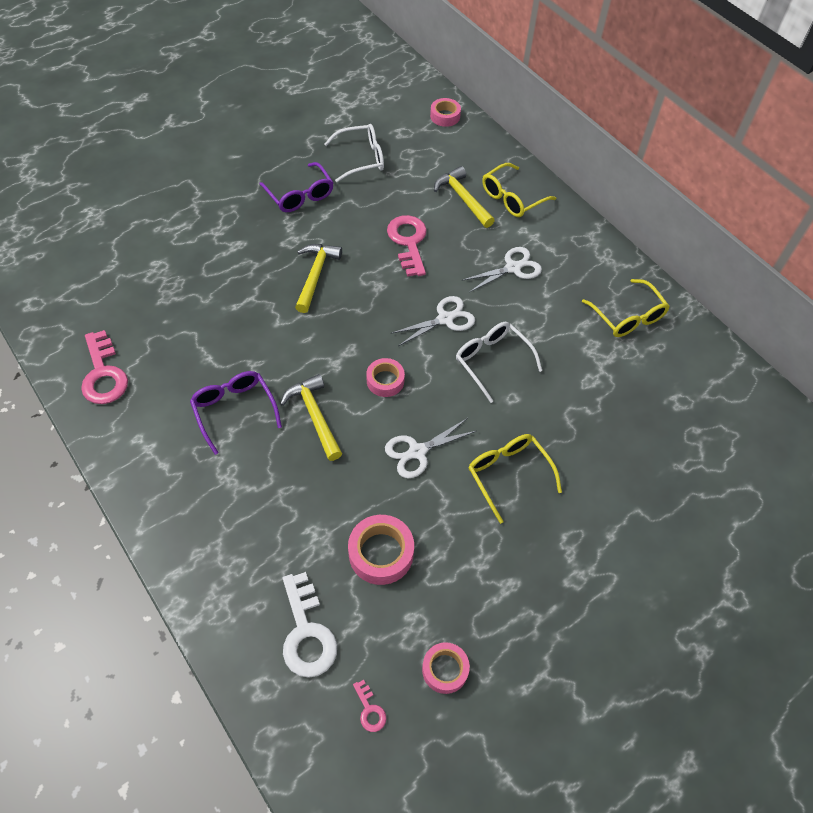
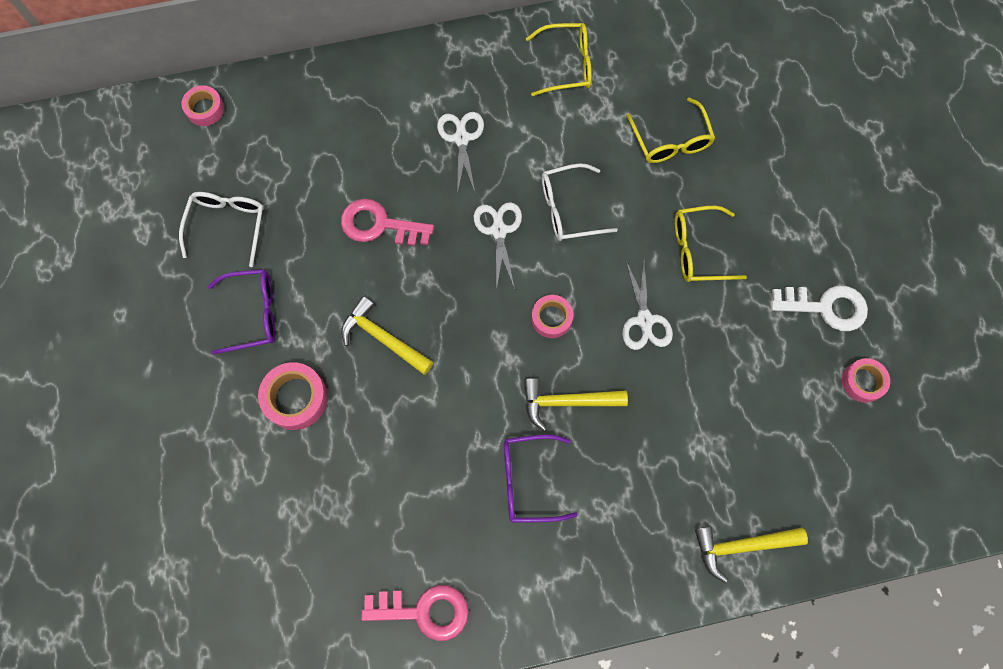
camera: 65 degrees left, 15 degrees up
white key [283,572,337,678] -> white key moved to [770,286,868,331]
pink tape [348,515,414,585] -> pink tape moved to [258,362,328,430]
pink key [353,680,387,732] -> none
yellow hammer [434,166,495,228] -> yellow hammer moved to [695,527,808,583]
yellow glasses [482,163,556,217] -> yellow glasses moved to [626,98,715,163]

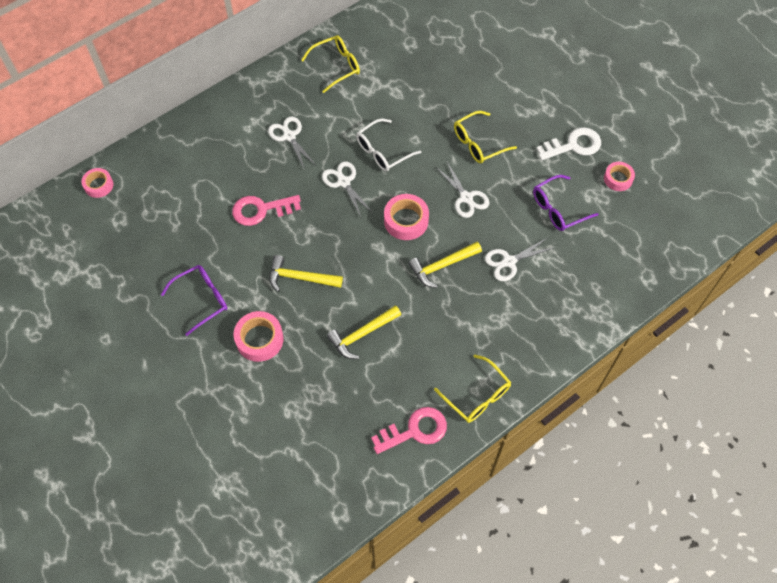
camera: 25 degrees left, 10 degrees down
white glasses [179,192,264,267] -> none
purple glasses [504,434,578,523] -> purple glasses moved to [533,175,598,231]
pink tape [531,295,573,338] -> pink tape [384,194,429,240], size x1.51
yellow glasses [626,98,715,163] -> yellow glasses moved to [434,354,511,423]
yellow hammer [695,527,808,583] -> yellow hammer moved to [327,305,401,359]
none -> white scissors [485,238,555,281]

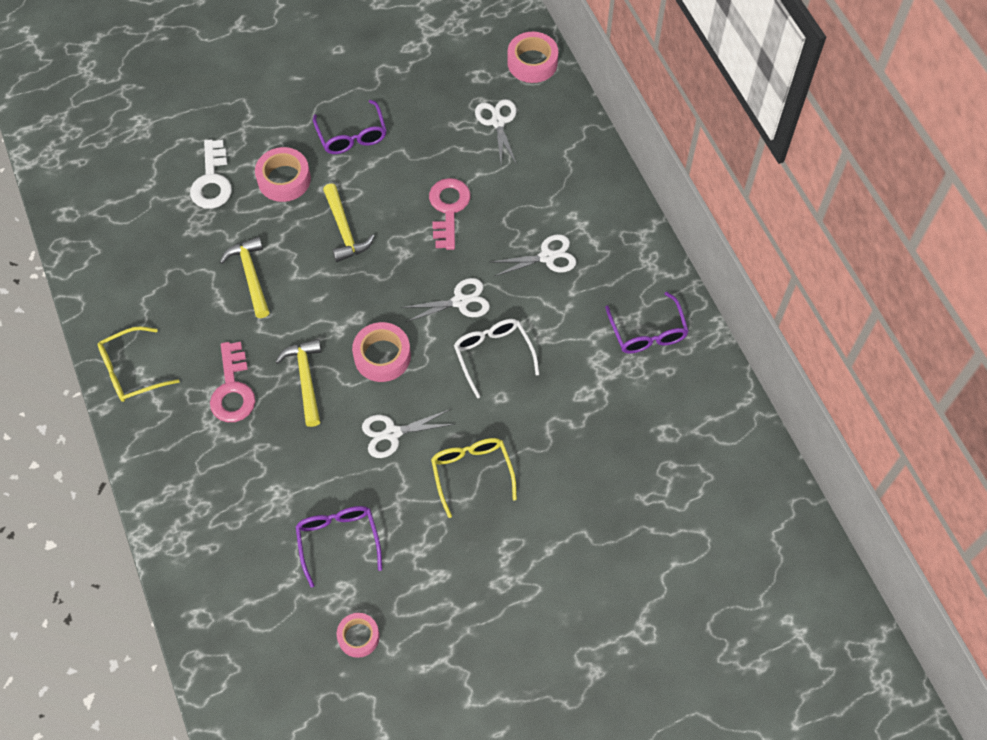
camera: 105 degrees right, 0 degrees up
pink tape [81,168,113,198] -> pink tape [507,32,558,83], size x1.51
yellow hammer [269,255,343,292] -> yellow hammer turned 135 degrees clockwise [323,184,375,262]
yellow glasses [301,35,360,93] -> purple glasses [605,292,689,353]
pink key [371,407,447,454] -> pink key moved to [210,342,255,422]
white scissors [485,238,555,281] -> white scissors moved to [475,99,517,165]
white key [536,128,601,160] -> white key moved to [190,139,232,209]

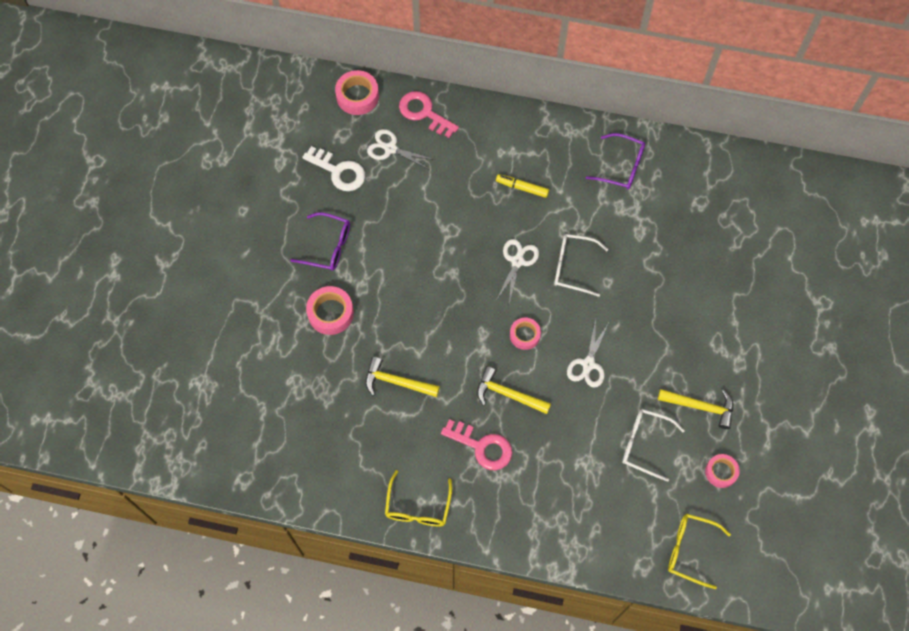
camera: 55 degrees left, 5 degrees up
white key [190,139,232,209] -> white key moved to [302,146,365,191]
purple glasses [295,506,382,588] -> white glasses [622,409,685,482]
yellow hammer [323,184,375,262] -> yellow hammer moved to [658,389,733,429]
pink tape [352,322,411,382] -> pink tape [510,318,541,350], size x0.66
pink key [429,178,470,250] -> pink key moved to [399,91,459,138]
yellow glasses [431,438,517,518] -> yellow glasses moved to [668,514,731,589]
white scissors [491,234,576,277] -> yellow marker [496,174,549,198]

